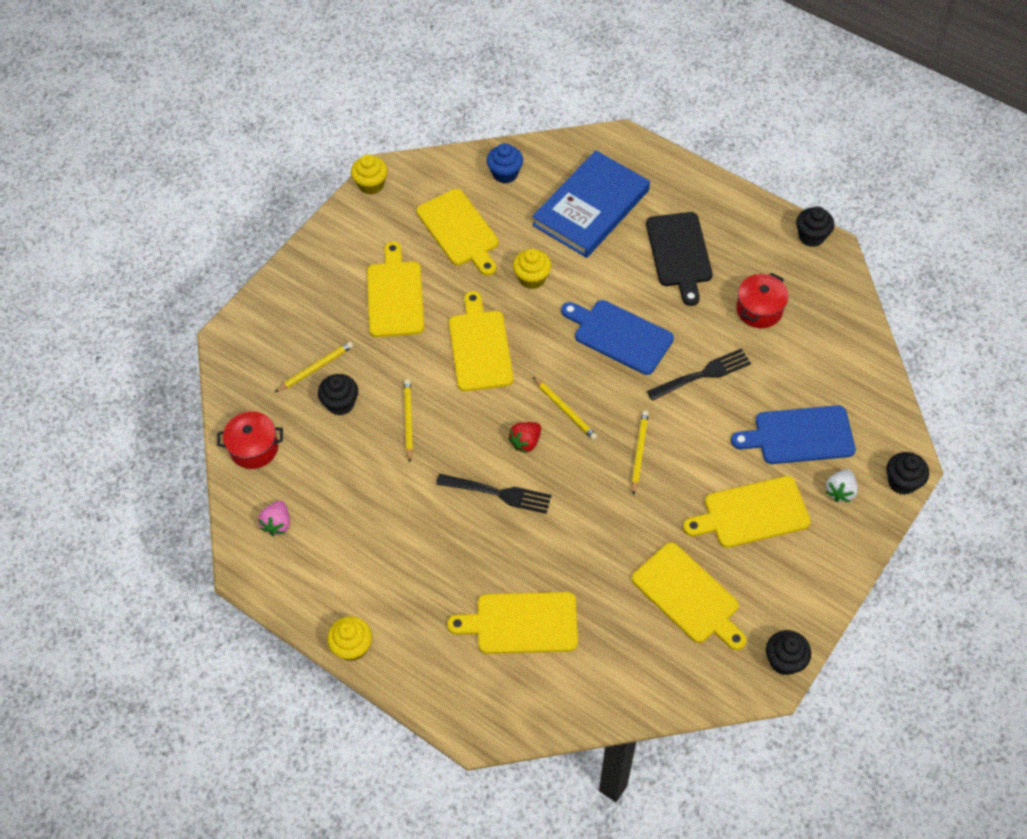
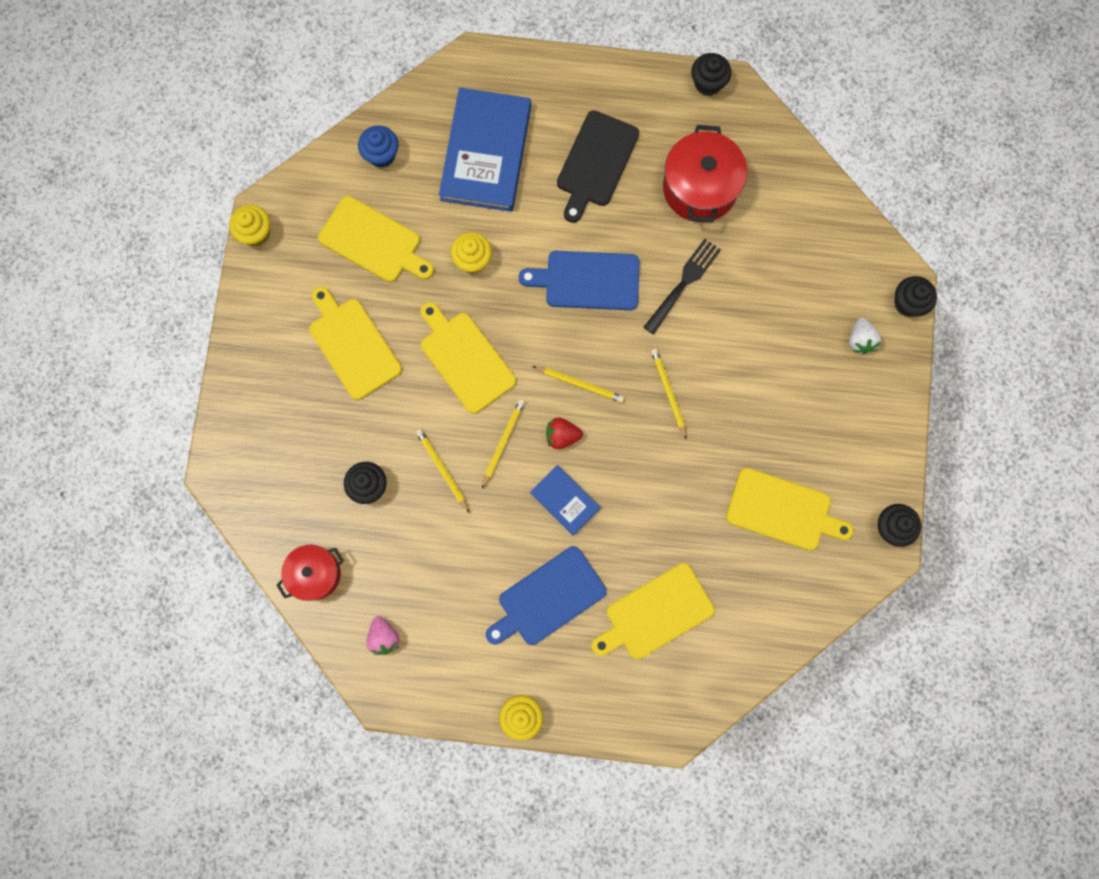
camera: 30 degrees left, 20 degrees up
yellow pencil [275,342,353,392] -> yellow pencil moved to [482,399,525,489]
black fork [436,474,551,514] -> blue book [530,465,601,536]
red strawberry [508,422,541,453] -> red strawberry turned 75 degrees clockwise [546,418,583,449]
black cutting board [646,212,713,306] -> black cutting board turned 60 degrees clockwise [557,111,639,223]
yellow cutting board [683,476,811,548] -> none
blue cutting board [731,405,856,464] -> blue cutting board moved to [486,546,607,645]
red pot [736,273,788,328] -> red pot [663,125,747,223], size x1.56

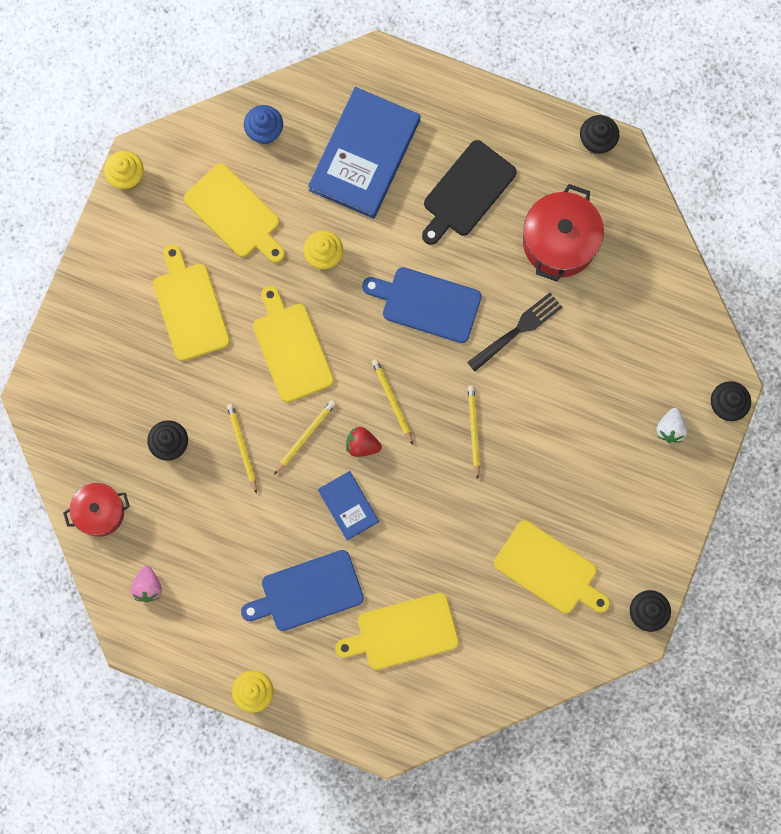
camera: 15 degrees right, 0 degrees up
yellow pencil [532,366,624,403] -> yellow pencil turned 150 degrees counterclockwise [372,359,413,445]

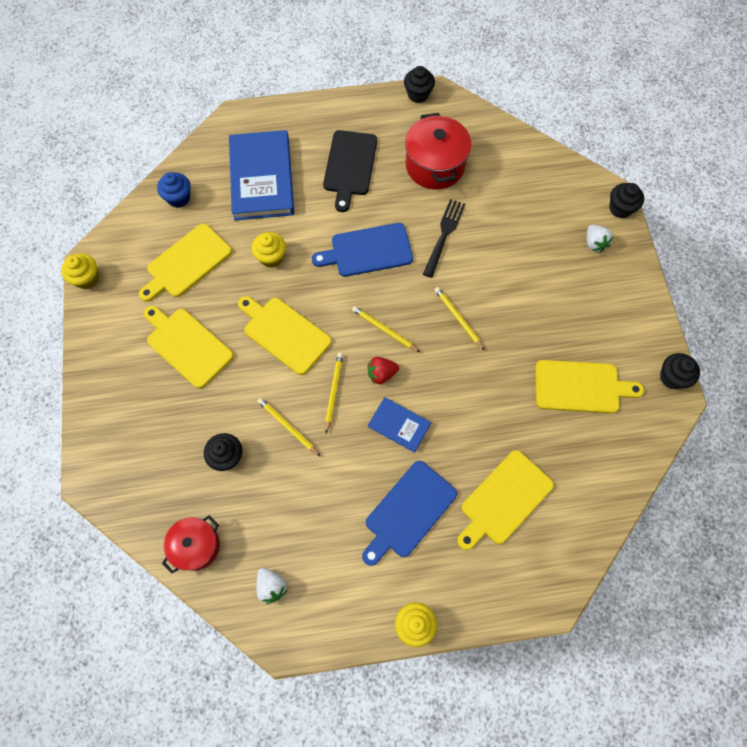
camera: 30 degrees left, 10 degrees down
pink strawberry [131,566,162,602] -> white strawberry [256,568,287,604]
yellow cutting board [184,163,285,263] -> yellow cutting board turned 120 degrees clockwise [139,223,232,302]

